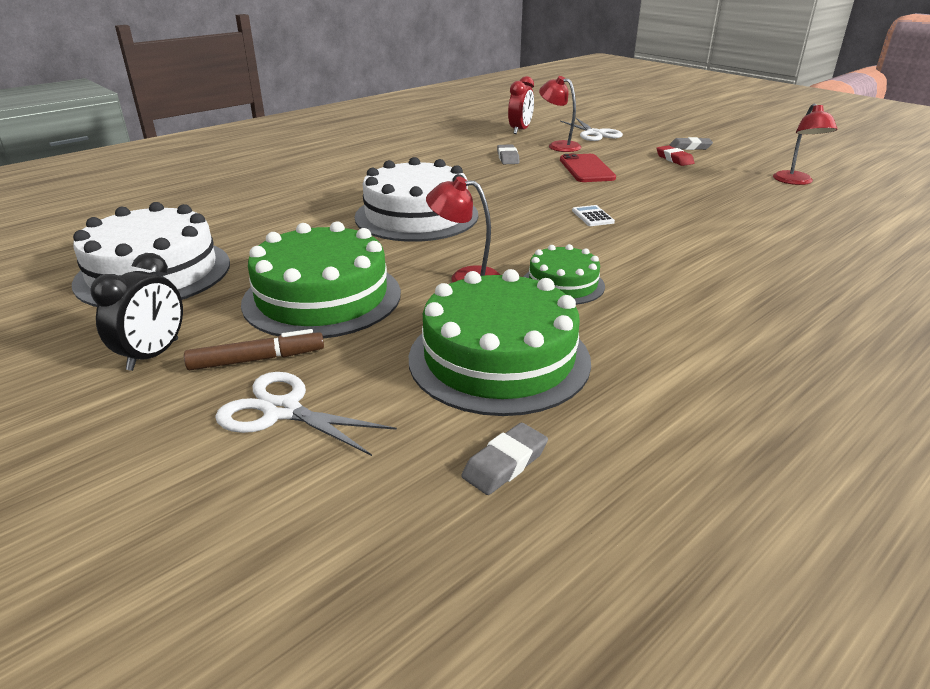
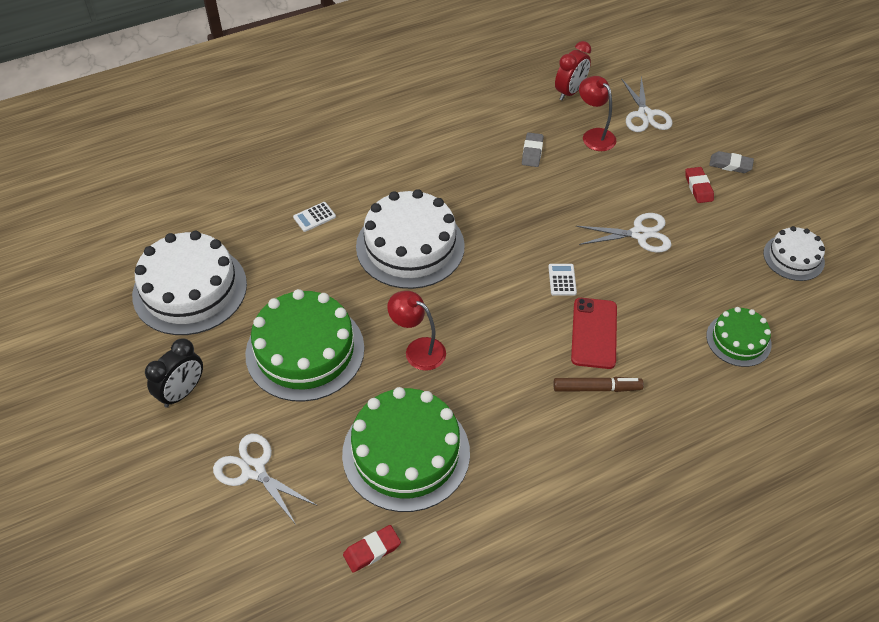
camera: 15 degrees right, 20 degrees up
brown marker [184,329,324,370] -> brown marker moved to [553,377,644,392]
grey eraser [461,423,548,495] -> red eraser [343,525,401,573]
green cake [524,244,605,305] -> green cake moved to [706,307,772,367]
red phone [560,154,616,182] -> red phone moved to [571,298,617,369]
red lamp [773,103,838,185] -> white cake [763,226,825,281]
none -> white calculator [293,202,336,232]
none -> white scissors [576,213,671,253]

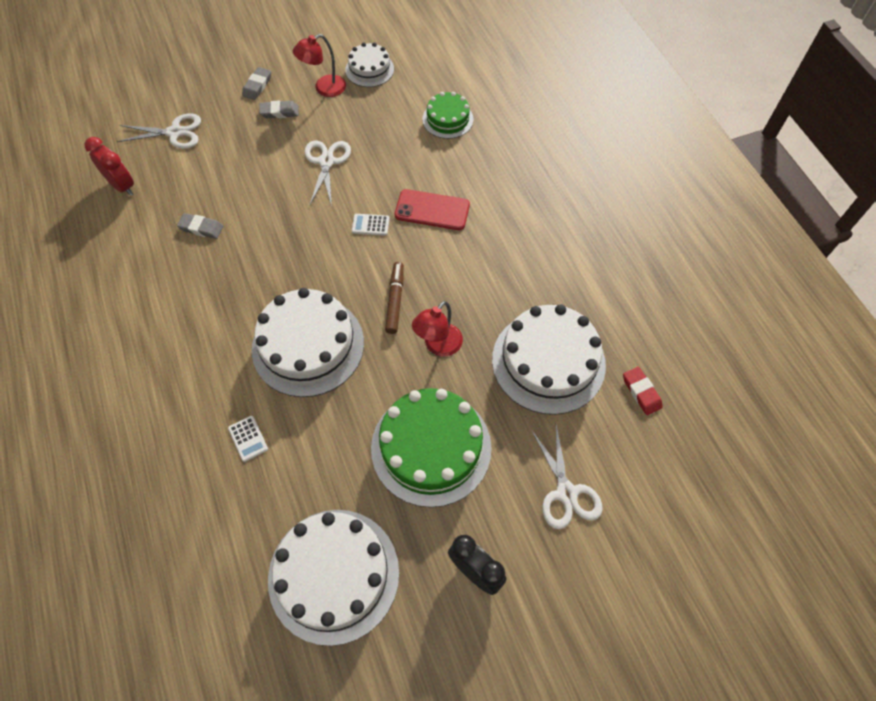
camera: 85 degrees left, 10 degrees up
white scissors [213,434,318,523] -> white scissors turned 60 degrees counterclockwise [531,425,603,529]
green cake [342,387,470,512] -> white cake [492,304,606,415]
brown marker [553,377,644,392] -> brown marker moved to [385,262,404,334]
red lamp [579,76,616,151] -> red lamp moved to [293,34,346,97]
red eraser [685,167,714,203] -> grey eraser [259,101,298,118]

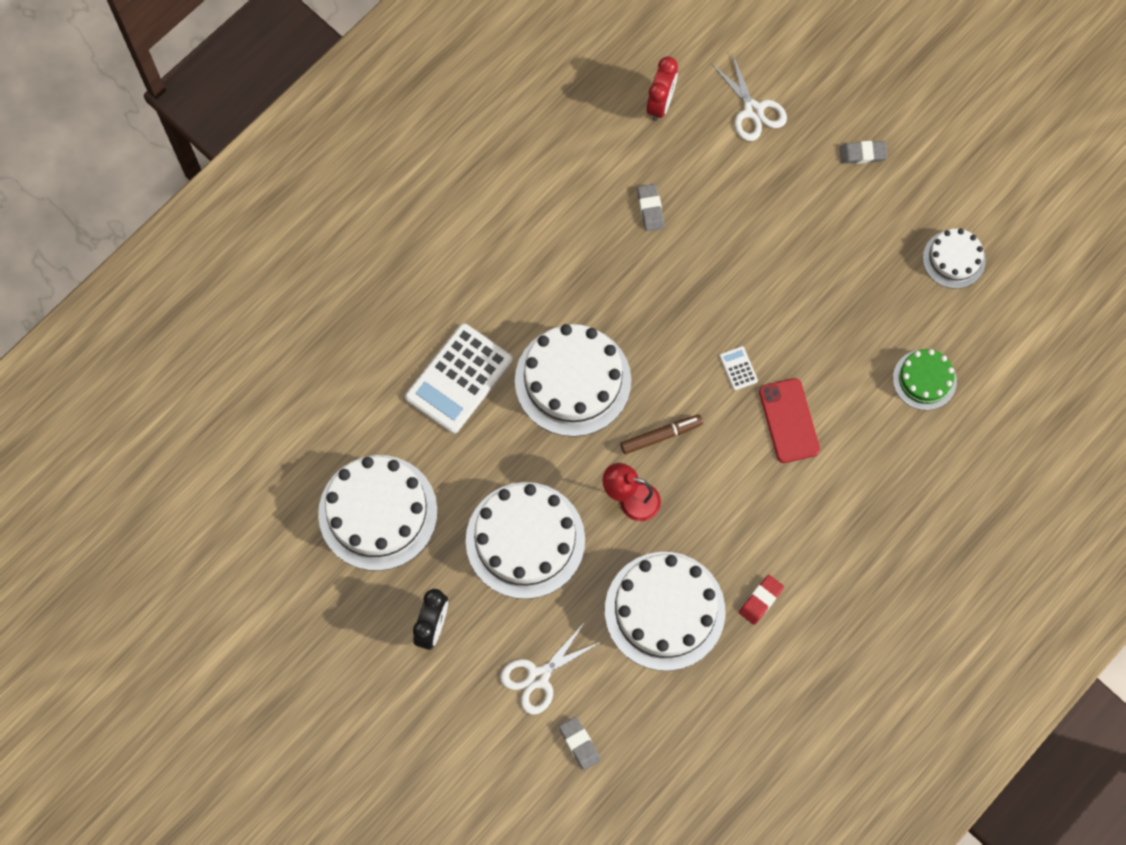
camera: 65 degrees right, 10 degrees up
white calculator [228,416,268,462] -> white calculator [405,323,512,434], size x2.44
grey eraser [259,101,298,118] -> grey eraser moved to [559,717,601,770]
red lamp [293,34,346,97] -> none
white scissors [304,141,351,206] -> none
green cake [371,388,492,507] -> white cake [466,482,585,599]
red eraser [623,367,663,415] -> red eraser moved to [739,575,784,625]

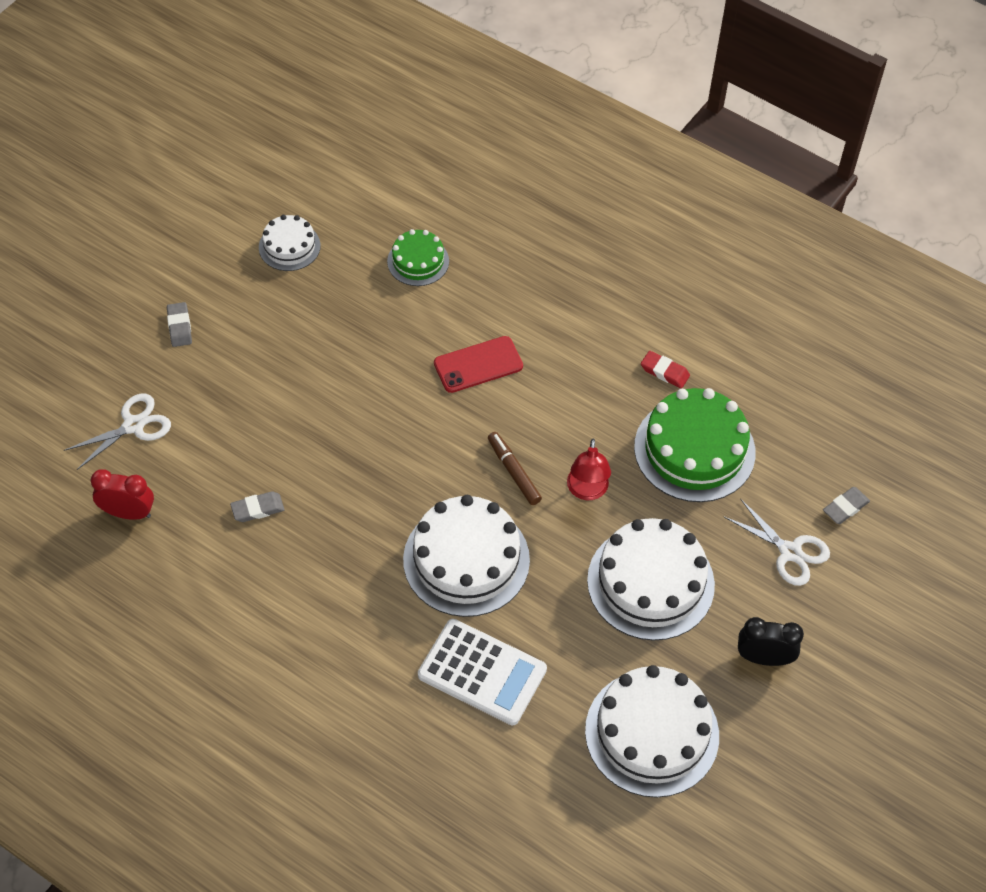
camera: 100 degrees left, 15 degrees down
white cake [605,552,725,671] -> green cake [634,388,756,502]
white calculator [719,346,758,390] -> none

